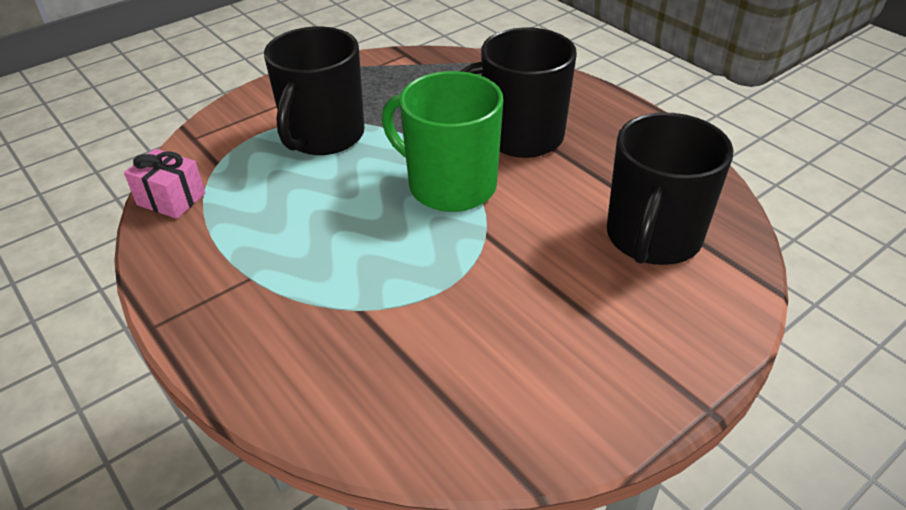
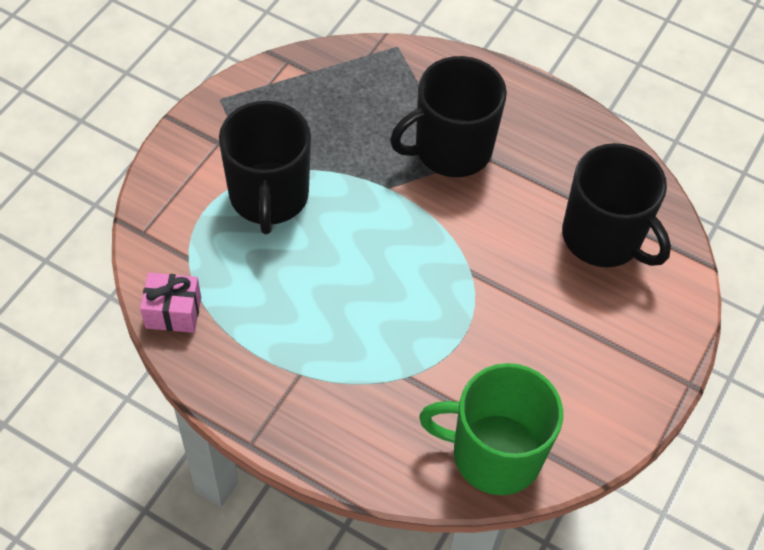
camera: 25 degrees left, 15 degrees up
green mug [382,71,503,212] -> green mug moved to [419,363,563,495]
black mug [607,112,734,265] -> black mug turned 45 degrees counterclockwise [562,143,671,267]

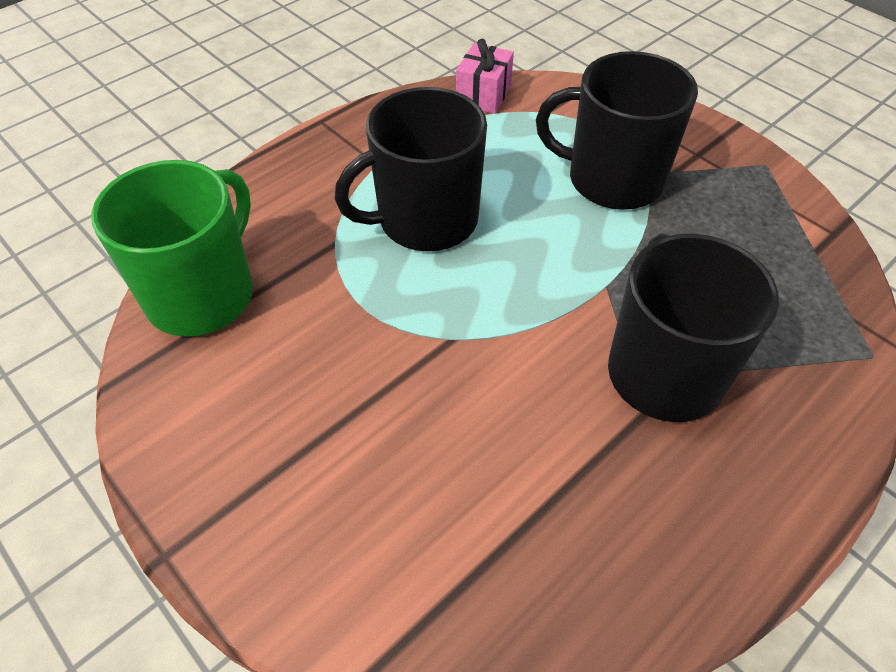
camera: 110 degrees right, 5 degrees down
black mug [562,143,671,267] -> black mug moved to [334,87,487,251]

